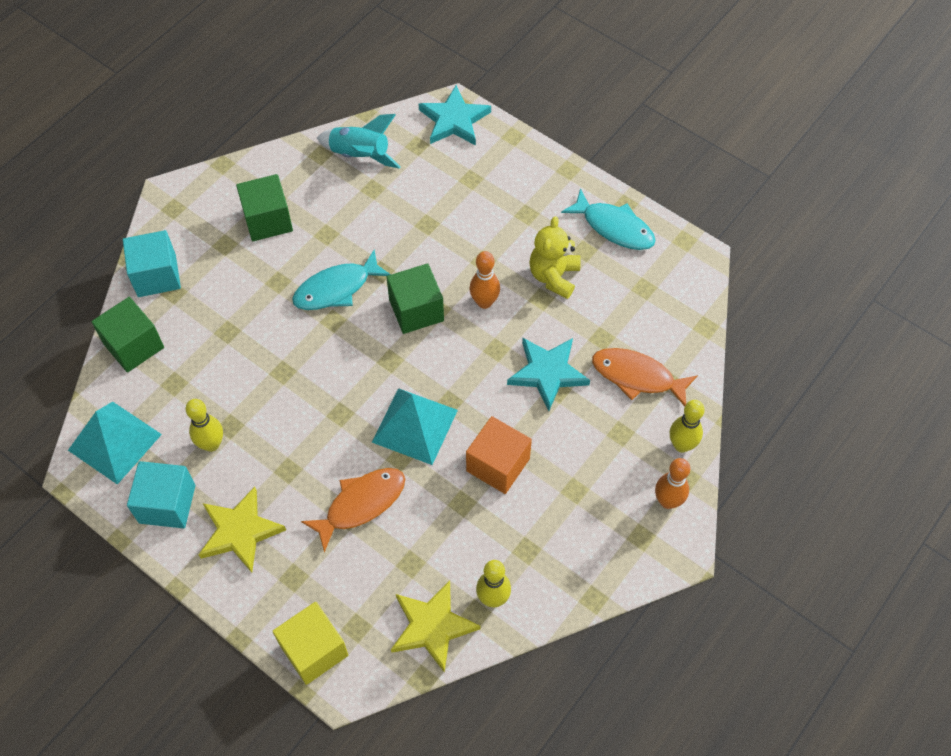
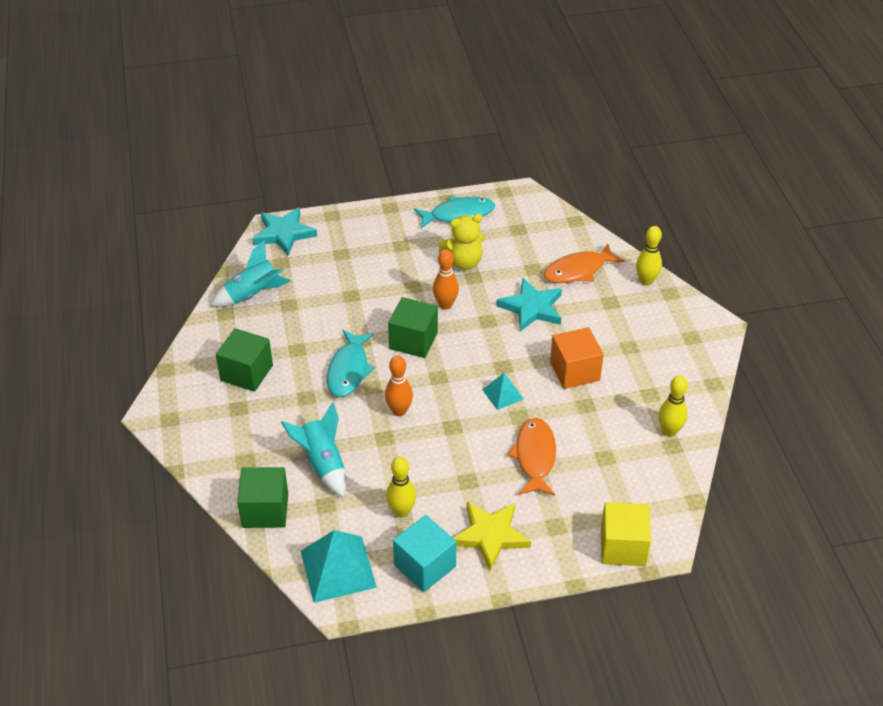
camera: 50 degrees left, 15 degrees down
turquoise cube [123,230,181,297] -> none
turquoise pyramid [372,388,458,465] -> turquoise pyramid [482,373,524,410], size x0.55
yellow star [391,580,480,673] -> none
yellow teddy bear [529,216,581,299] -> yellow teddy bear turned 75 degrees counterclockwise [438,214,485,270]
orange bowling pin [655,458,690,509] -> orange bowling pin moved to [385,355,413,416]
none -> turquoise rocket [281,402,346,497]

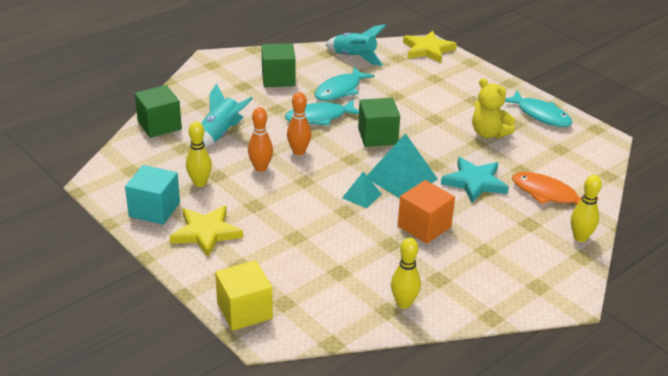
camera: 60 degrees right, 10 degrees down
turquoise star [252,207,317,256] -> yellow star [403,31,457,63]
turquoise pyramid [301,530,377,603] -> turquoise pyramid moved to [367,133,438,198]
orange bowling pin [433,249,459,309] -> orange bowling pin moved to [248,107,273,172]
orange fish [508,418,556,496] -> none
none -> turquoise fish [315,67,375,101]

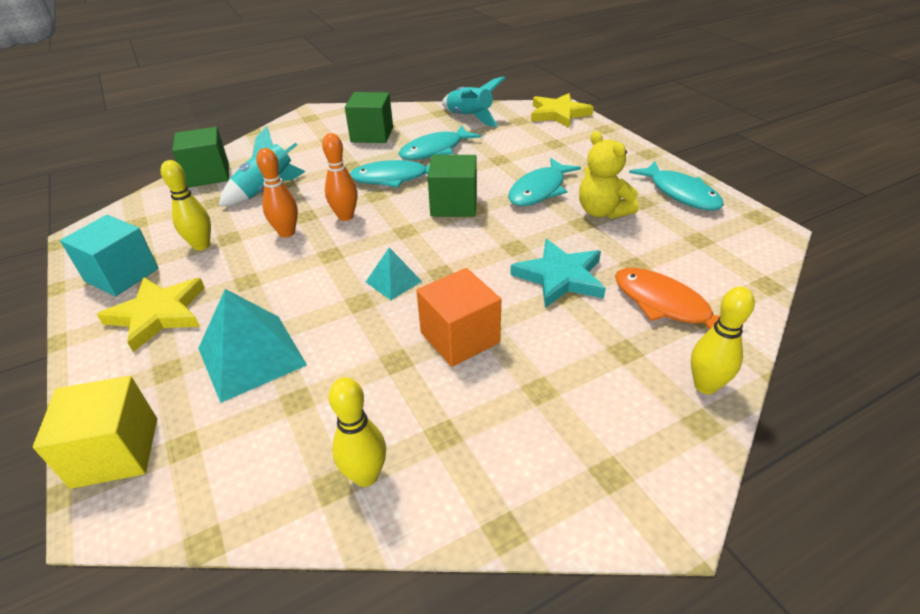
camera: 15 degrees right, 5 degrees up
turquoise pyramid [367,133,438,198] -> turquoise pyramid moved to [198,289,307,403]
none -> turquoise fish [508,158,581,206]

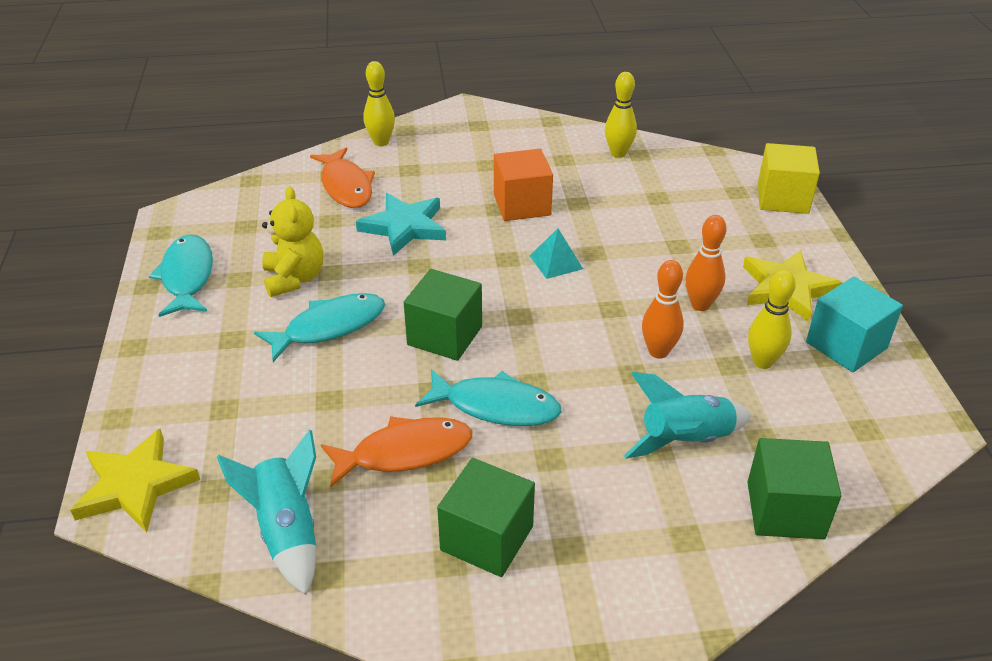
camera: 160 degrees left, 0 degrees up
turquoise pyramid [198,289,307,403] -> none
orange bowling pin [322,133,358,221] -> orange bowling pin moved to [686,215,727,311]
turquoise fish [399,125,481,160] -> orange fish [321,416,472,488]

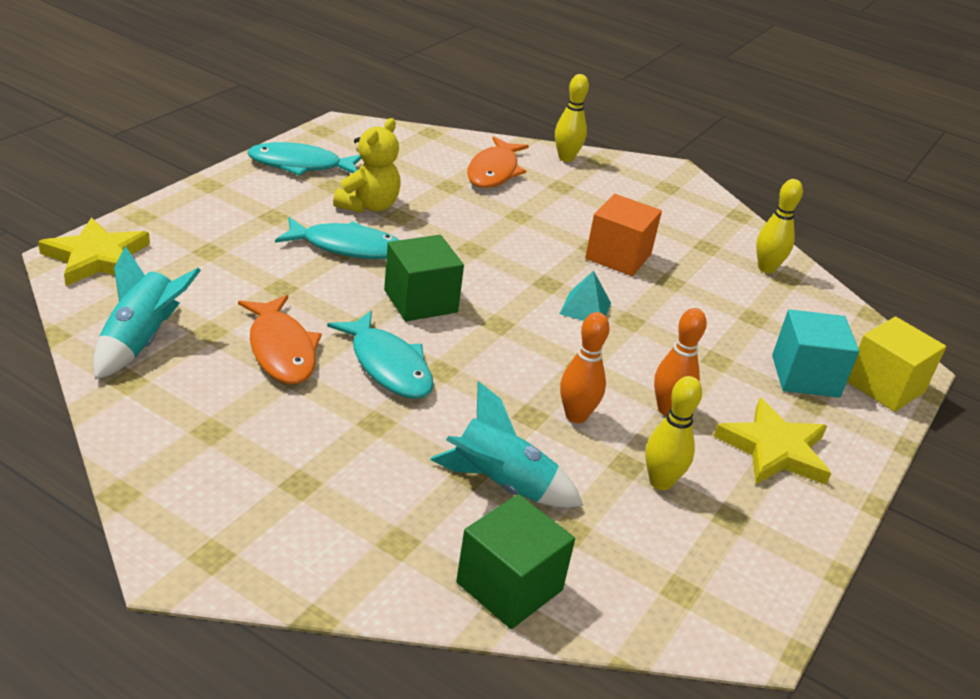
camera: 35 degrees right, 5 degrees down
turquoise fish [149,234,213,317] -> turquoise fish turned 120 degrees counterclockwise [247,142,362,176]
orange fish [321,416,472,488] -> orange fish turned 45 degrees clockwise [238,295,322,384]
turquoise star [356,193,446,256] -> none
green cube [437,458,535,577] -> none
turquoise cube [806,276,903,373] -> turquoise cube moved to [772,309,859,397]

